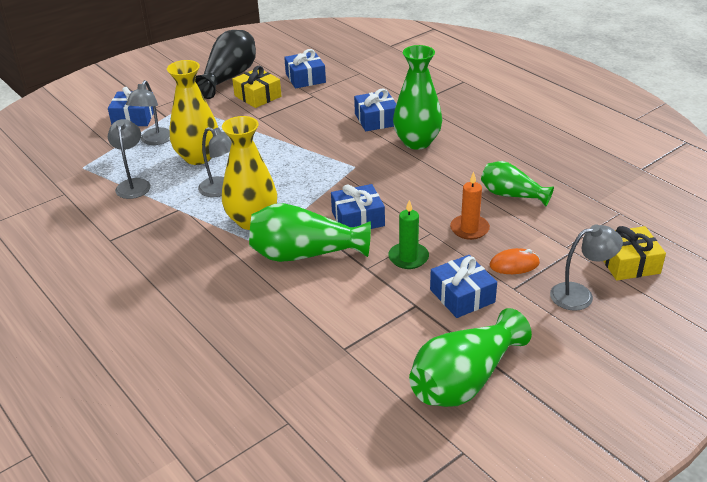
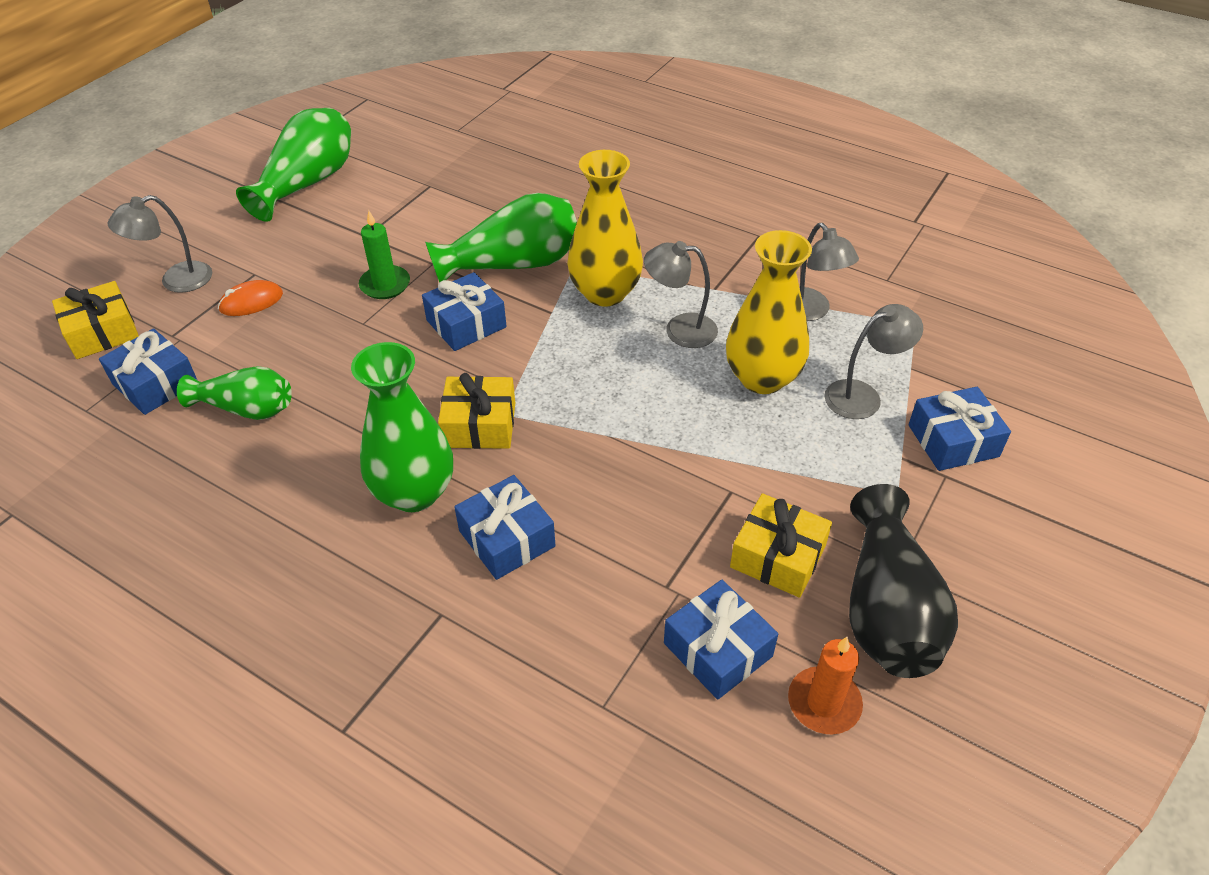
camera: 160 degrees right, 10 degrees up
grey lamp [126,80,170,145] -> grey lamp turned 75 degrees clockwise [825,304,923,419]
blue gift [430,255,497,318] -> blue gift moved to [99,328,197,415]
orange candle [450,172,490,240] -> orange candle moved to [788,637,863,734]
none -> yellow gift [438,373,515,449]

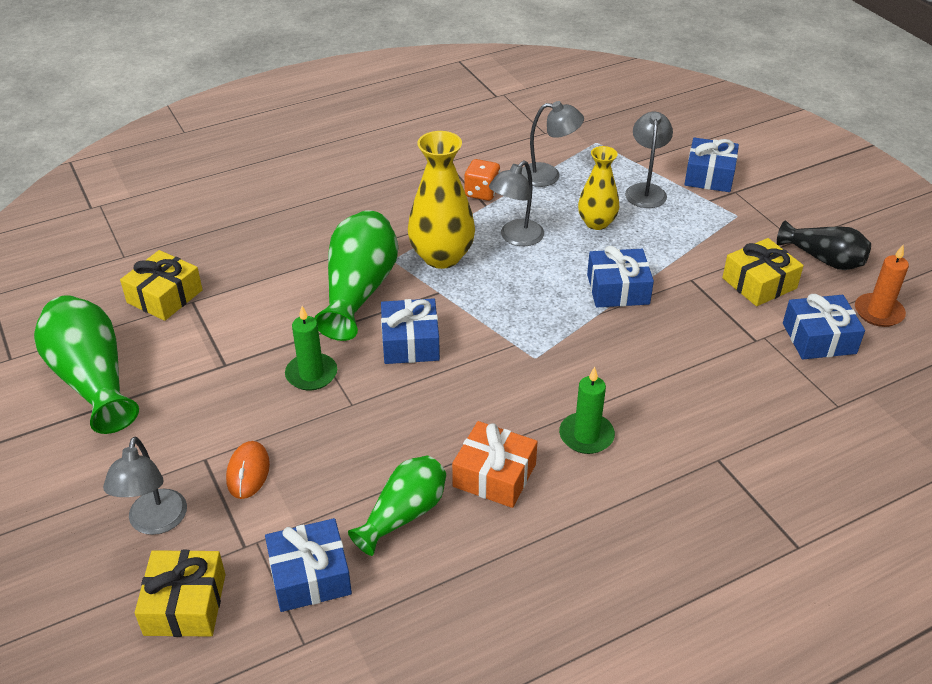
camera: 60 degrees left, 5 degrees down
green vase [351,342,453,512] -> green candle [559,367,615,454]
yellow gift [438,373,515,449] -> yellow gift moved to [120,250,203,321]
blue gift [454,475,556,580] -> blue gift moved to [587,246,654,308]
yellow vase [726,230,812,394] -> yellow vase [578,146,619,230], size x0.64
black vase [849,484,958,678] -> black vase [777,220,871,270], size x0.64
none -> orange gift [452,421,538,508]
none -> orange dice [464,159,500,201]

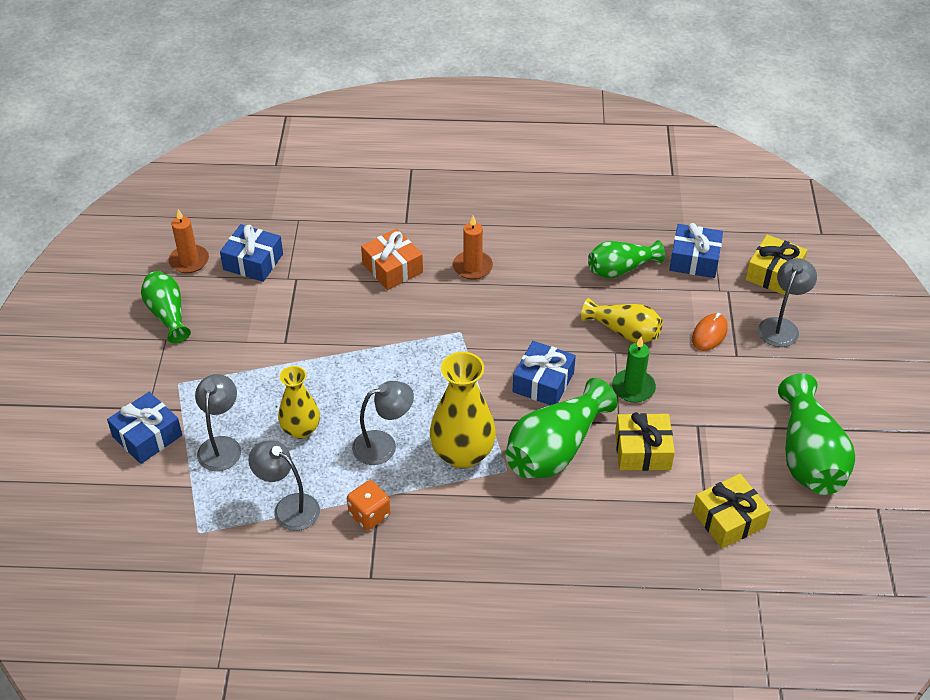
camera: 150 degrees left, 5 degrees up
orange gift [452,421,538,508] -> orange gift moved to [361,229,423,290]
green candle [559,367,615,454] -> orange candle [453,215,493,280]
blue gift [587,246,654,308] -> none
grey lamp [625,112,673,208] -> grey lamp turned 150 degrees clockwise [195,374,241,471]
yellow gift [722,238,804,306] -> yellow gift moved to [615,412,675,471]
black vase [777,220,871,270] -> green vase [141,271,191,343]
none -> yellow vase [581,298,663,343]

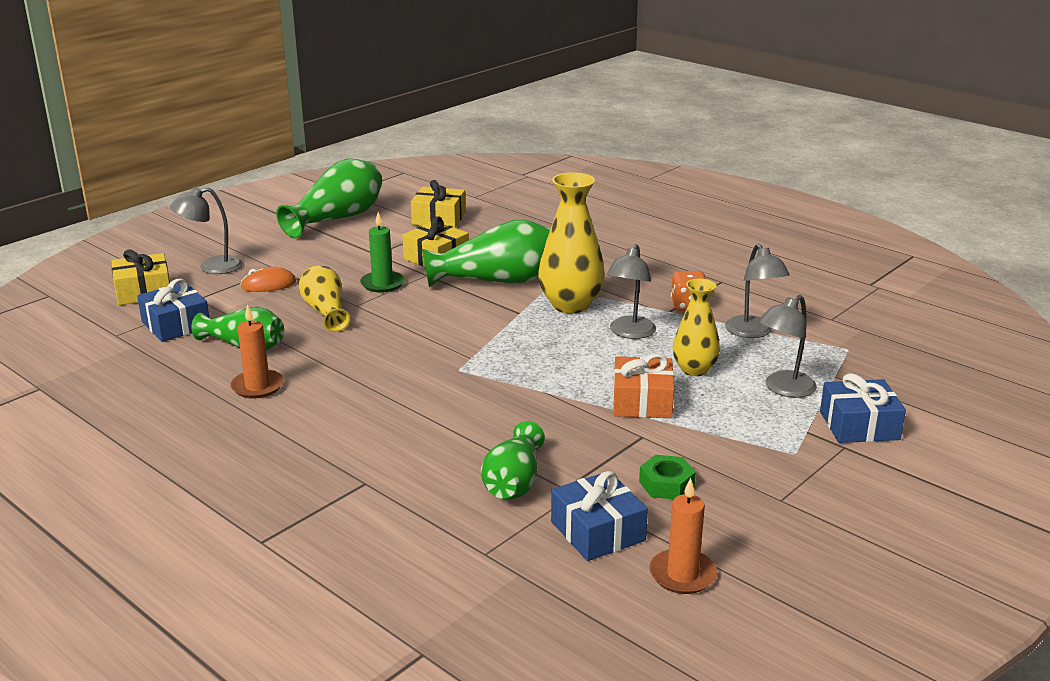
camera: 140 degrees left, 20 degrees down
green vase [141,271,191,343] -> green vase moved to [481,421,545,499]
grey lamp [352,381,414,465] -> grey lamp turned 90 degrees counterclockwise [606,244,656,339]
orange gift [361,229,423,290] -> orange gift moved to [613,353,674,418]
orange candle [453,215,493,280] -> orange candle moved to [230,304,284,398]
blue gift [513,341,576,405] -> none
none -> green nut [639,455,696,499]

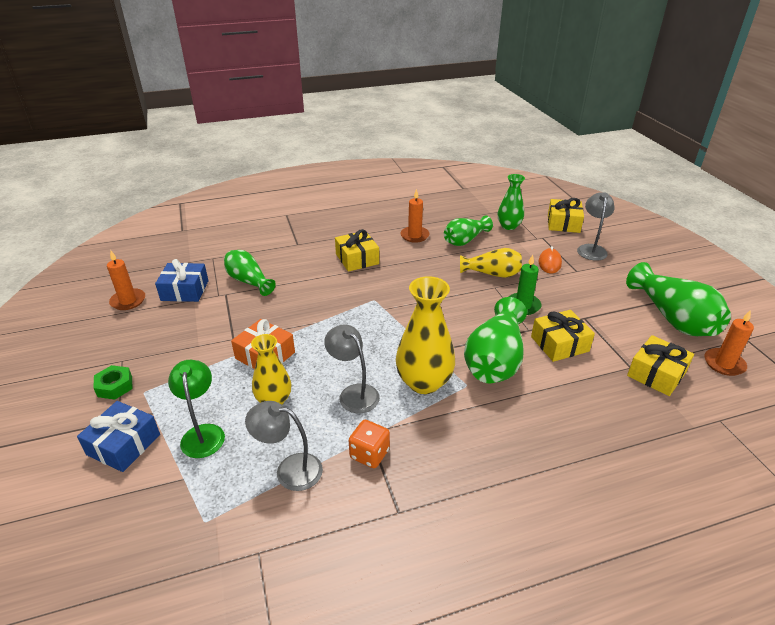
camera: 120 degrees right, 10 degrees up
blue gift [137,279,209,342] -> green vase [498,174,525,230]
green nut [639,455,696,499] -> green nut moved to [93,365,133,400]
grey lamp [758,295,817,398] -> green lamp [168,360,225,458]
none -> yellow gift [335,229,379,272]
none -> orange candle [704,310,754,376]

